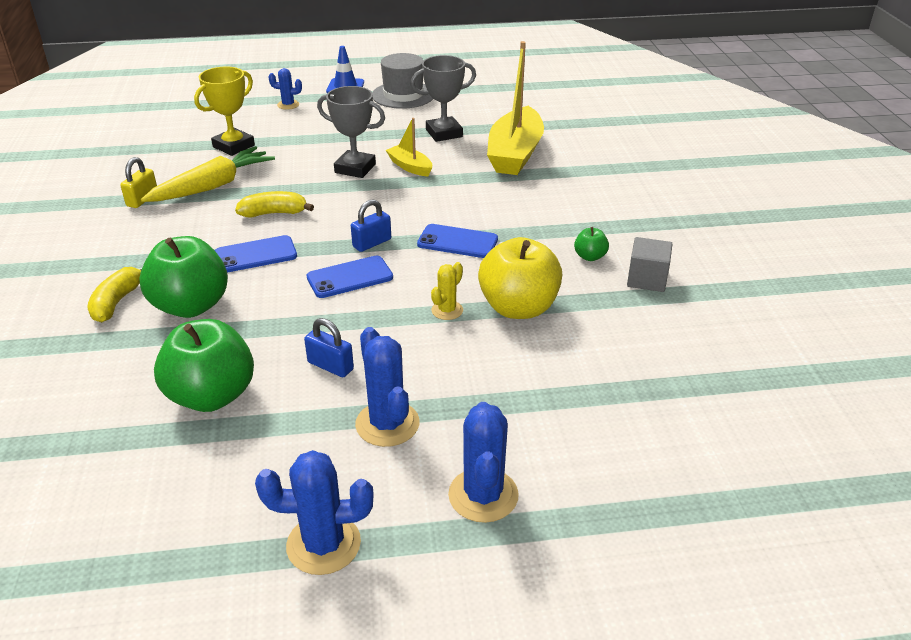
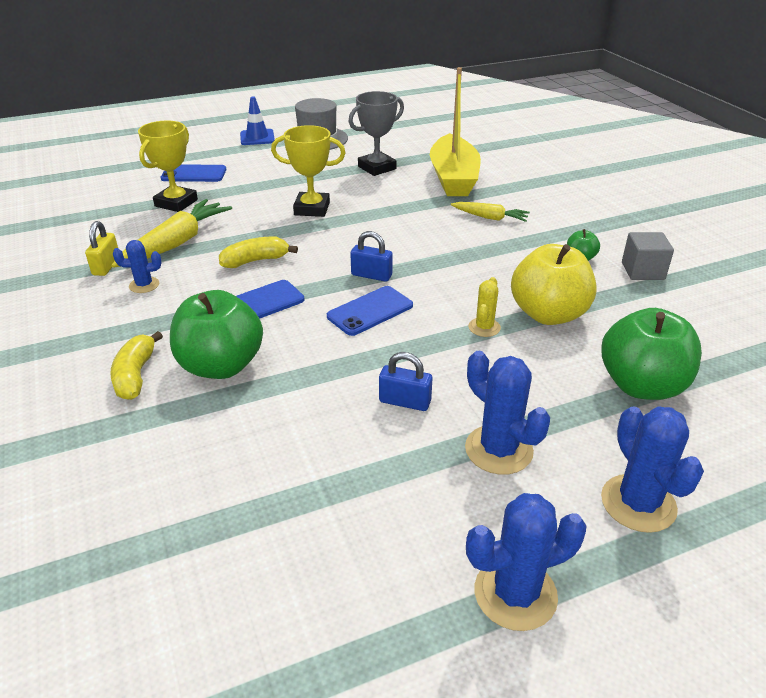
camera: 15 degrees left, 0 degrees up
green apple [154,319,254,412] -> green apple moved to [601,308,702,400]
blue cactus [269,68,302,110] -> blue cactus moved to [113,240,161,293]
grey trophy [317,86,385,178] -> yellow trophy [271,125,346,217]
blue padlock [351,199,391,252] -> blue padlock turned 75 degrees clockwise [350,231,393,282]
yellow boat [386,118,432,176] -> none
blue phone [417,224,498,258] -> blue phone moved to [160,164,226,182]
none -> yellow carrot [451,202,530,222]

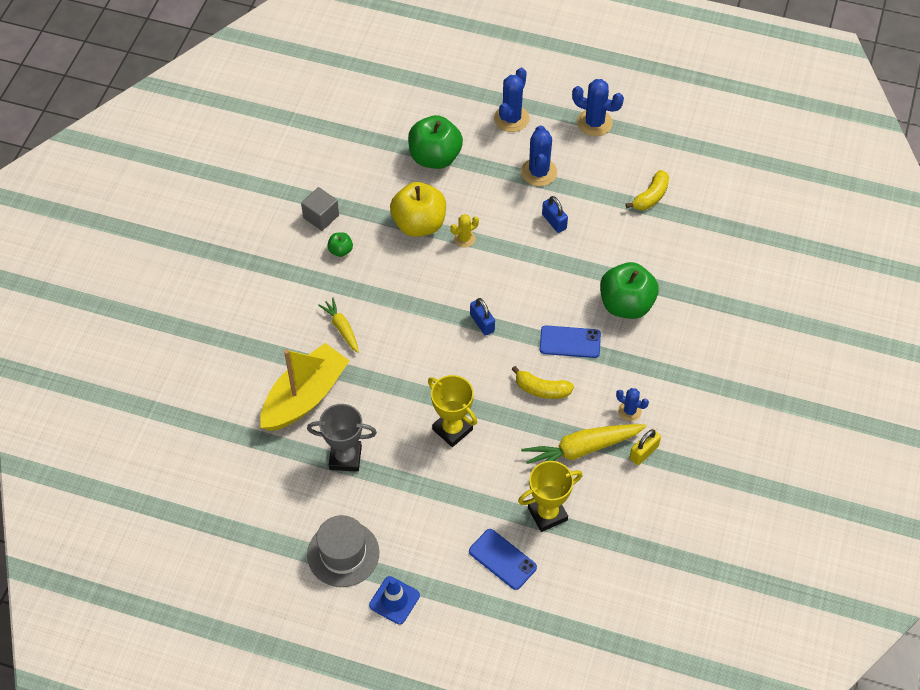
camera: 140 degrees left, 20 degrees up
yellow banana [110,331,163,400] -> yellow banana moved to [626,170,669,210]
blue phone [327,286,413,336] -> none

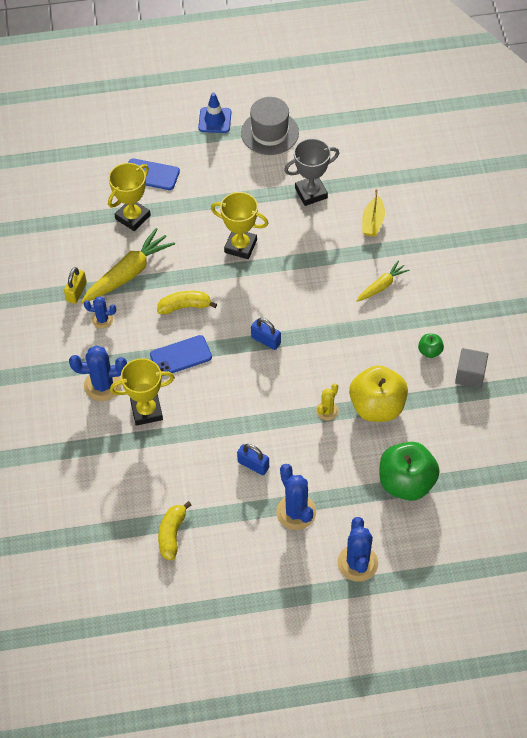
camera: 155 degrees right, 0 degrees up
yellow boat [260,343,350,431] -> yellow boat [362,189,385,237], size x0.49
yellow carrot [318,298,359,353] -> yellow carrot turned 75 degrees counterclockwise [356,261,410,302]
blue cactus [572,79,624,136] -> blue cactus moved to [69,346,127,401]
green apple [600,262,659,319] -> yellow trophy [110,358,175,426]

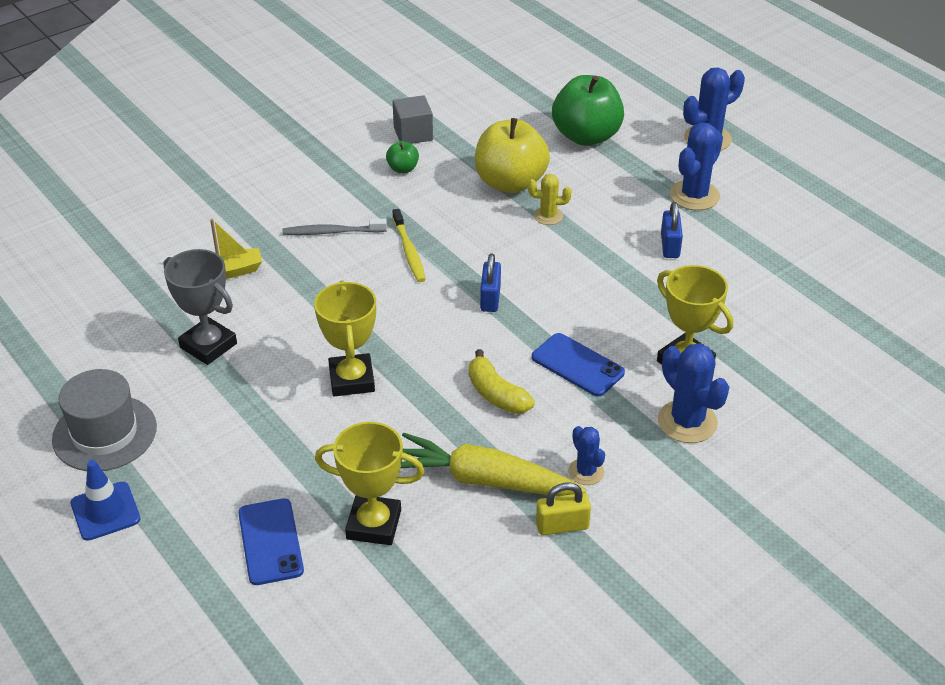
camera: 120 degrees left, 15 degrees down
yellow banana [158,501,192,560] -> none
yellow carrot [356,261,410,302] -> grey toothbrush [282,219,387,235]
none -> yellow toothbrush [392,209,426,282]

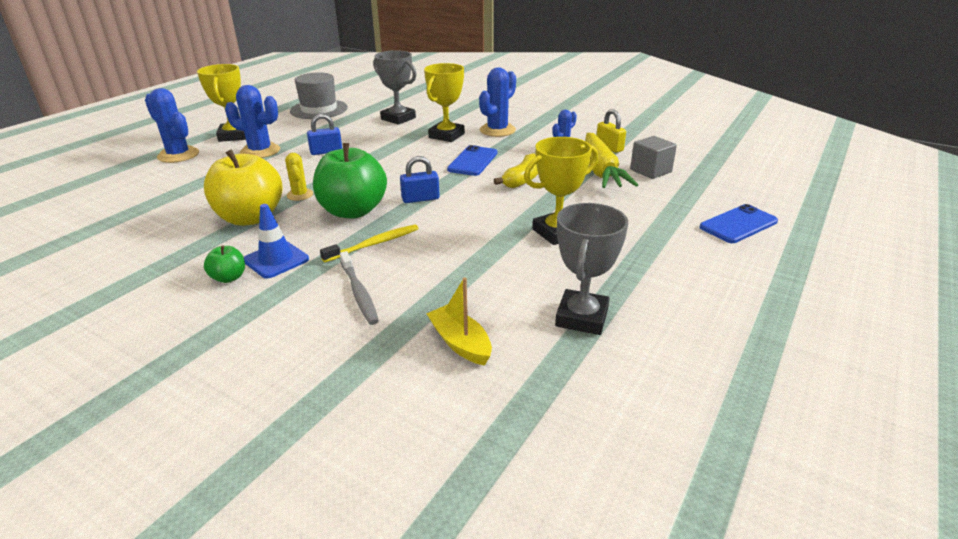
camera: 110 degrees left, 10 degrees down
grey hat [52,369,157,471] -> grey hat moved to [290,72,348,119]
blue traffic cone [71,460,140,541] -> blue traffic cone moved to [244,204,309,278]
yellow trophy [315,422,424,545] -> yellow trophy moved to [197,64,246,142]
grey cube [393,95,433,144] -> grey cube moved to [630,136,677,179]
green apple [552,75,624,146] -> green apple moved to [313,143,387,218]
none -> grey trophy [373,50,417,125]

